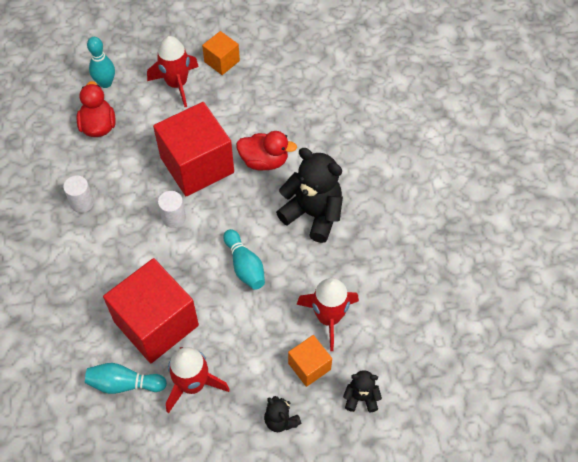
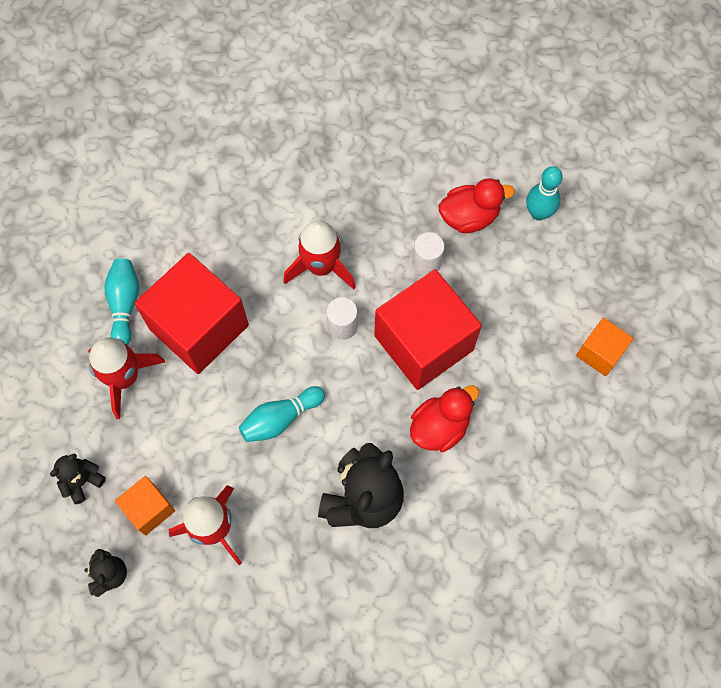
camera: 85 degrees right, 10 degrees up
white cylinder [63,175,94,213] -> white cylinder moved to [412,232,445,276]
red rocket [147,36,199,107] -> red rocket moved to [283,220,356,289]
red duck [236,131,297,171] -> red duck turned 135 degrees counterclockwise [410,385,479,452]

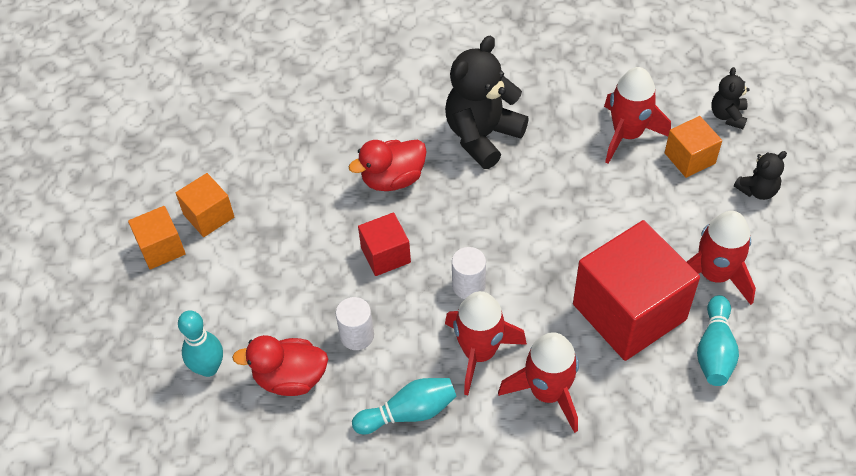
camera: 165 degrees left, 15 degrees down
turquoise bowling pin [239,386,325,442] -> turquoise bowling pin moved to [352,378,457,434]
red cube [374,269,482,390] -> red cube [358,212,411,276], size x0.50
none -> orange cube [128,206,186,269]
none -> red rocket [498,332,579,433]

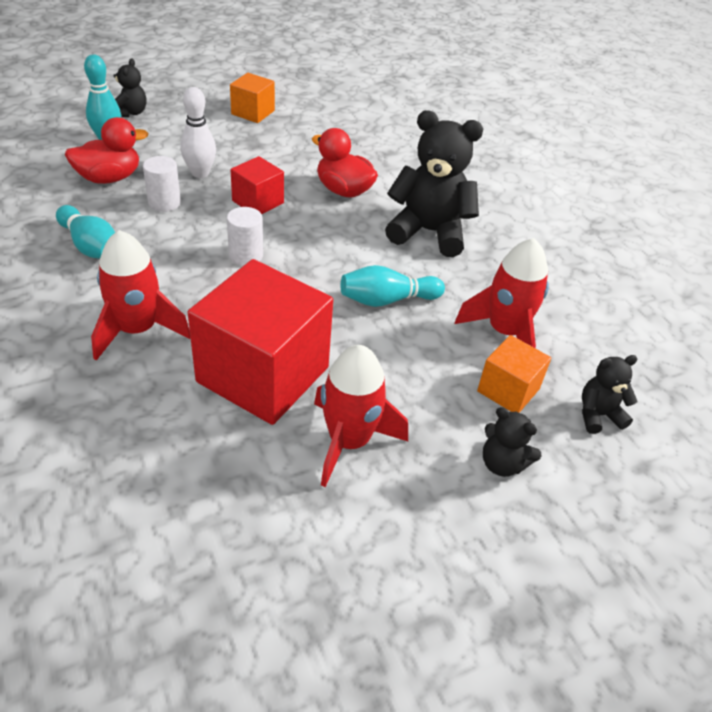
camera: 60 degrees right, 10 degrees down
orange cube [128,206,186,269] -> none
red duck [232,335,328,396] -> red duck turned 90 degrees clockwise [65,117,148,184]
red rocket [445,291,527,395] -> none
turquoise bowling pin [697,295,739,386] -> turquoise bowling pin moved to [341,265,445,307]
none -> black teddy bear [113,58,146,118]
none -> white bowling pin [181,87,216,178]

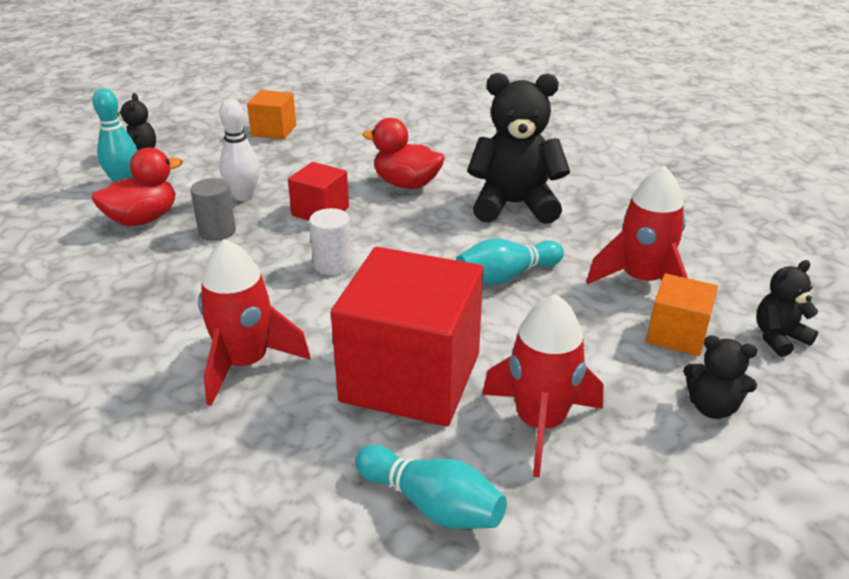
camera: 10 degrees left, 10 degrees down
turquoise bowling pin [56,205,115,259] -> turquoise bowling pin moved to [355,445,507,529]
white cylinder [143,156,181,212] -> grey cylinder [190,178,236,241]

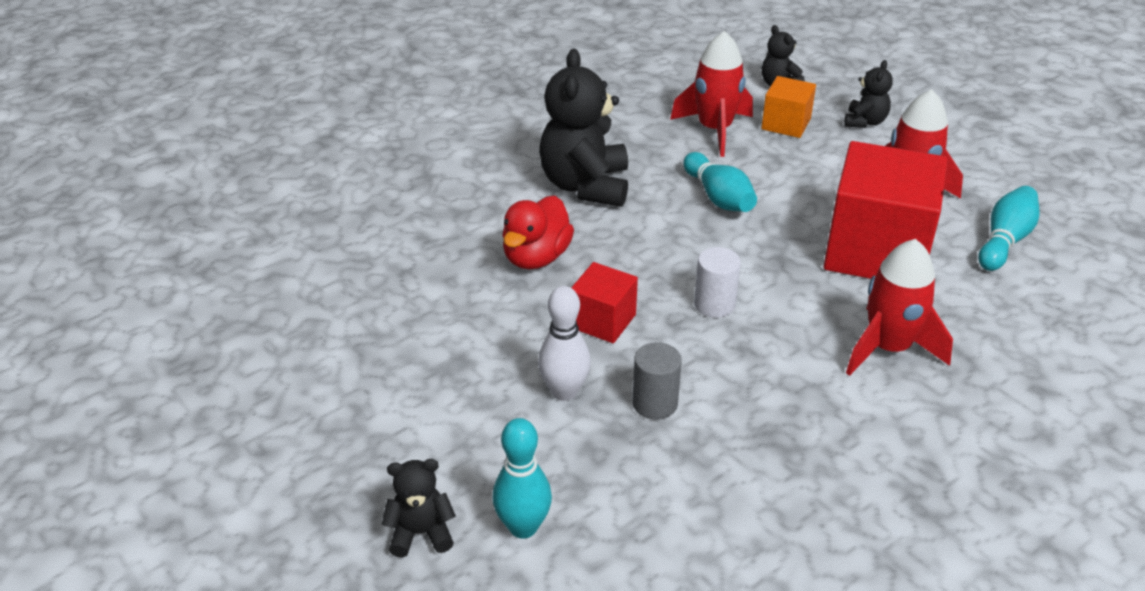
camera: 90 degrees left, 5 degrees up
red duck [92,147,183,226] -> none
orange cube [247,90,296,140] -> none

